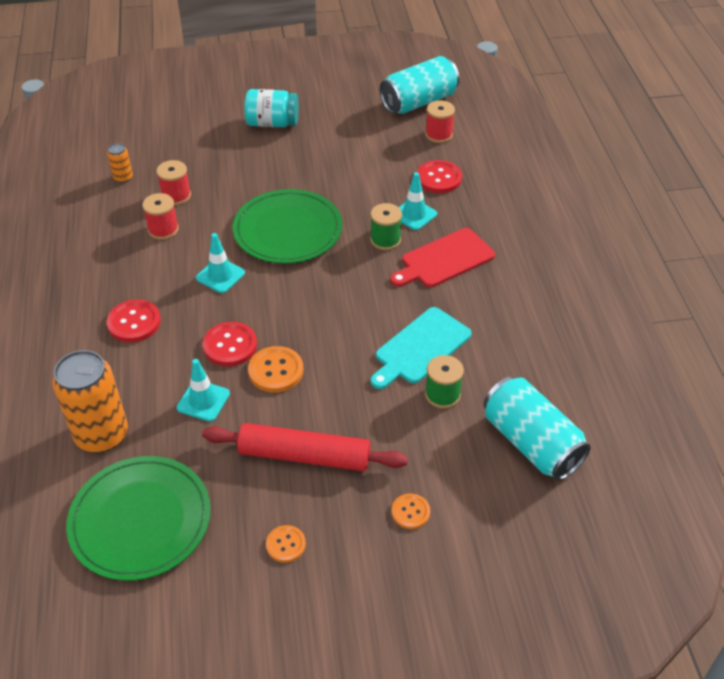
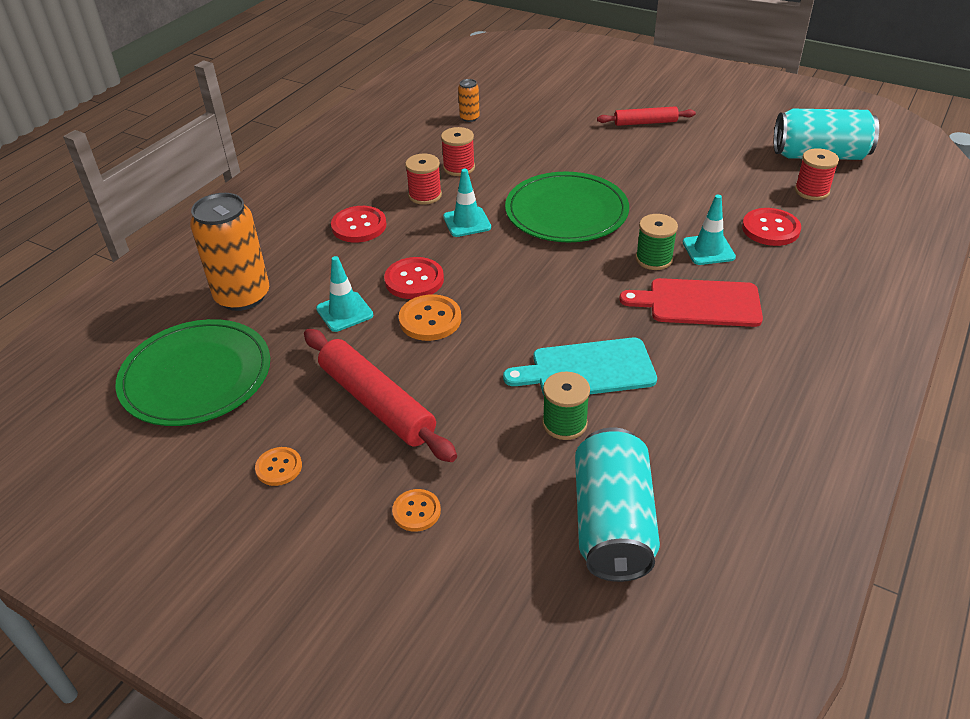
camera: 40 degrees right, 5 degrees down
red spool [156,160,191,205] -> red spool moved to [405,154,442,205]
turquoise jar [244,89,299,127] -> red rolling pin [597,106,696,126]

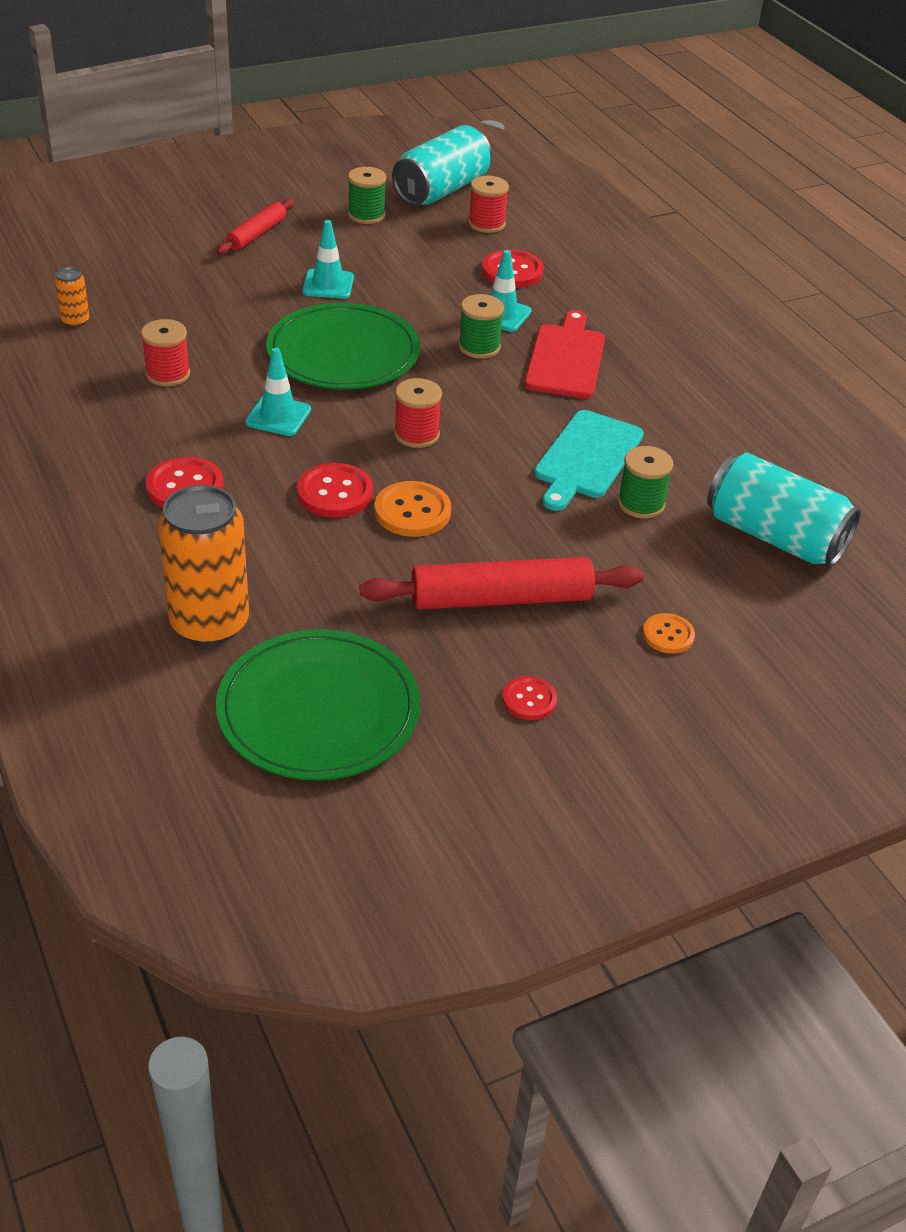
camera: 60 degrees left, 0 degrees up
orange button [255,447,302,486] -> red button [502,676,557,720]
turquoise traffic cone [316,256,373,332] -> turquoise traffic cone moved to [302,220,354,299]
red spool [405,154,442,205] -> red spool moved to [394,378,442,448]
red cutting board [619,278,763,327] -> red cutting board turned 150 degrees clockwise [524,310,605,399]
none -> green spool [348,167,386,224]

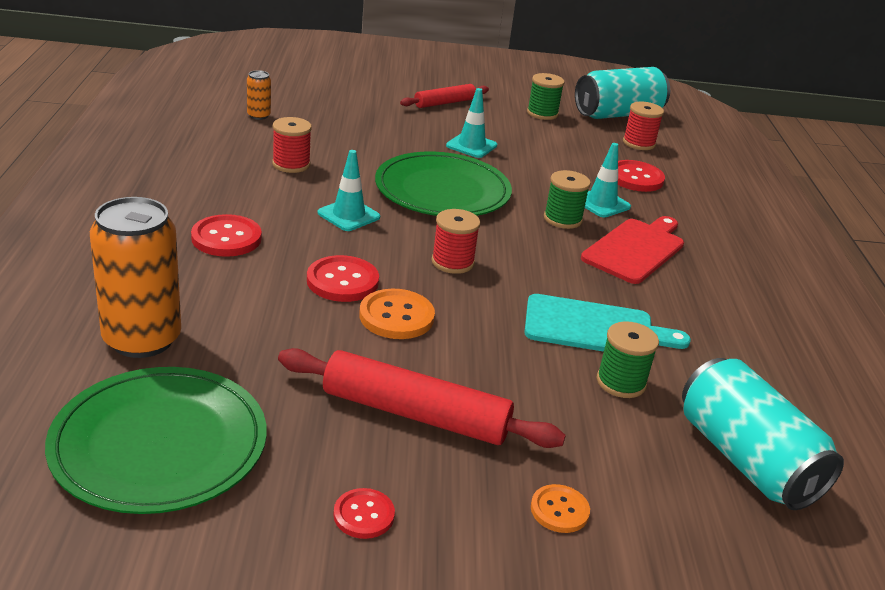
camera: 25 degrees right, 10 degrees down
turquoise cutting board [534,410,644,511] -> turquoise cutting board turned 135 degrees counterclockwise [524,294,691,352]

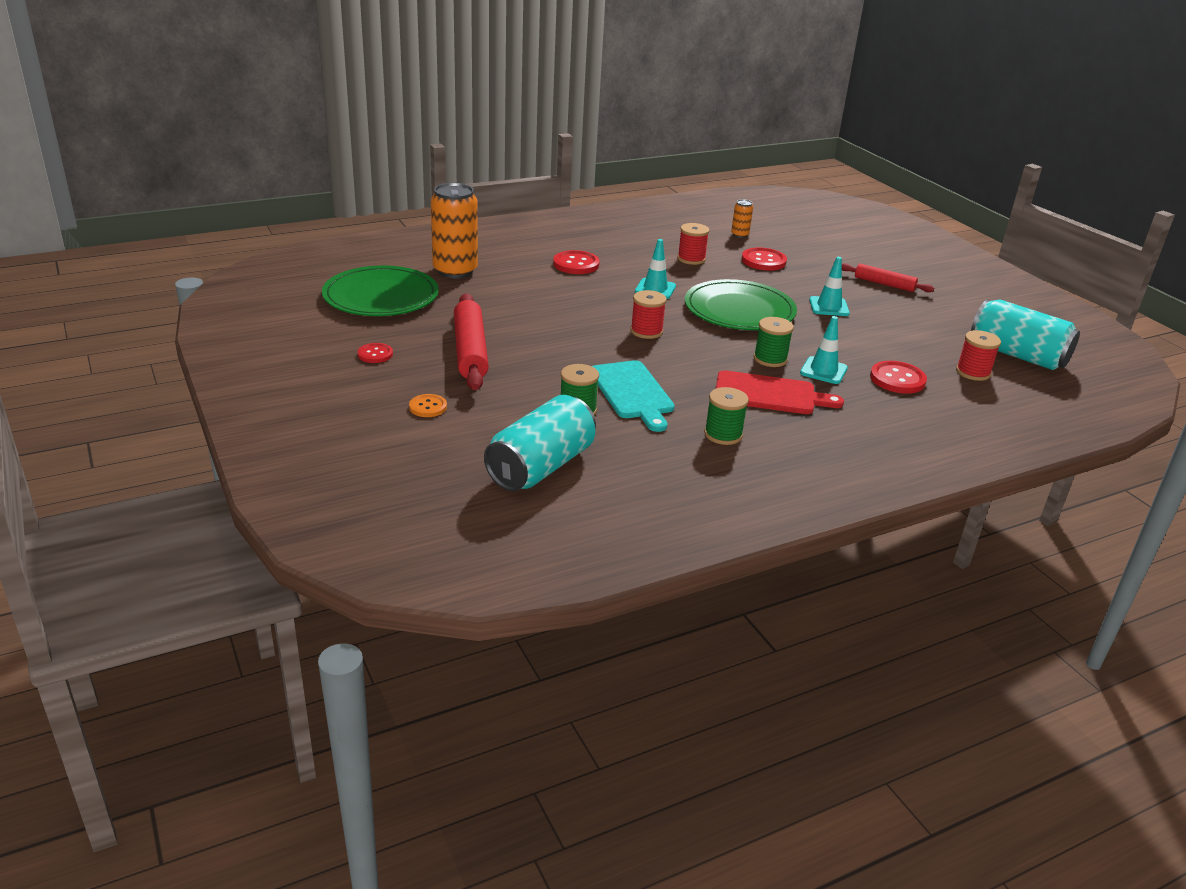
camera: 65 degrees right, 0 degrees up
red button [307,255,379,302] -> red button moved to [742,247,787,271]
orange button [359,289,435,339] -> none
green spool [527,73,565,120] -> green spool moved to [704,387,749,445]

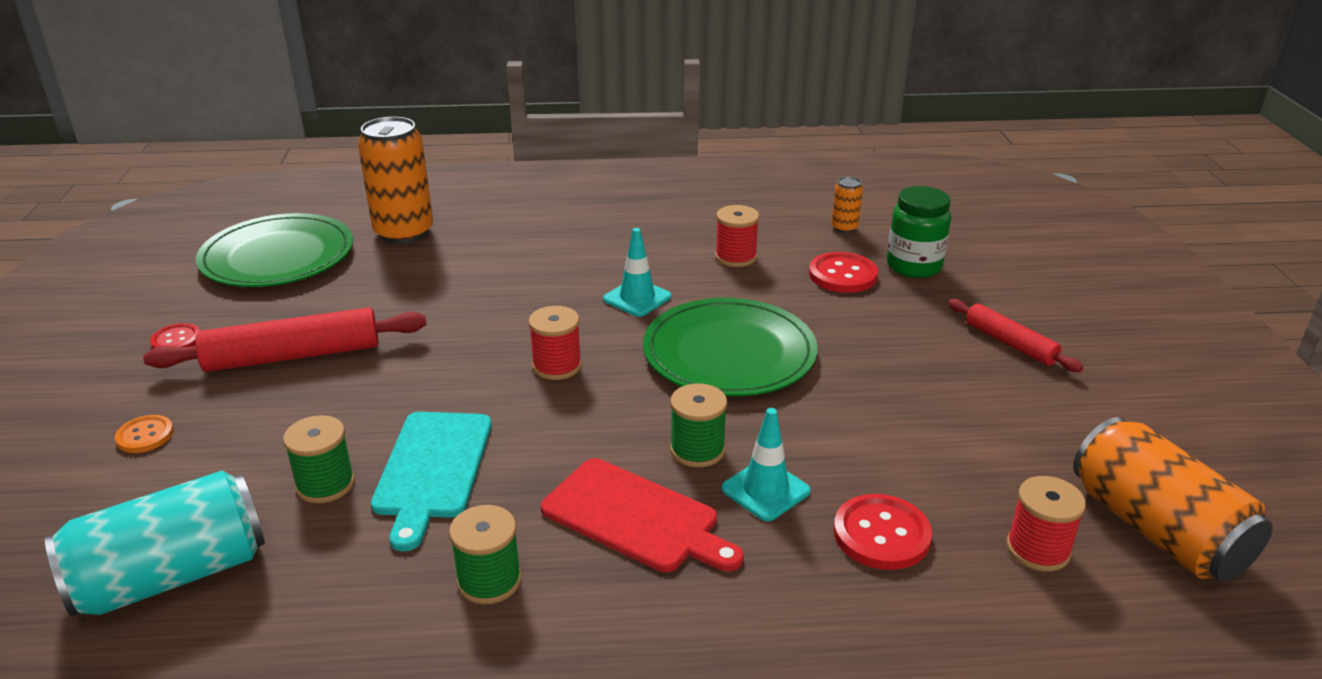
camera: 25 degrees right, 0 degrees up
red rolling pin [454,294,489,390] -> red rolling pin turned 60 degrees clockwise [143,308,427,372]
red button [553,250,600,274] -> none
turquoise traffic cone [809,257,850,316] -> none
turquoise can [971,299,1080,370] -> orange can [1073,417,1273,581]
none -> green jar [887,186,951,278]

